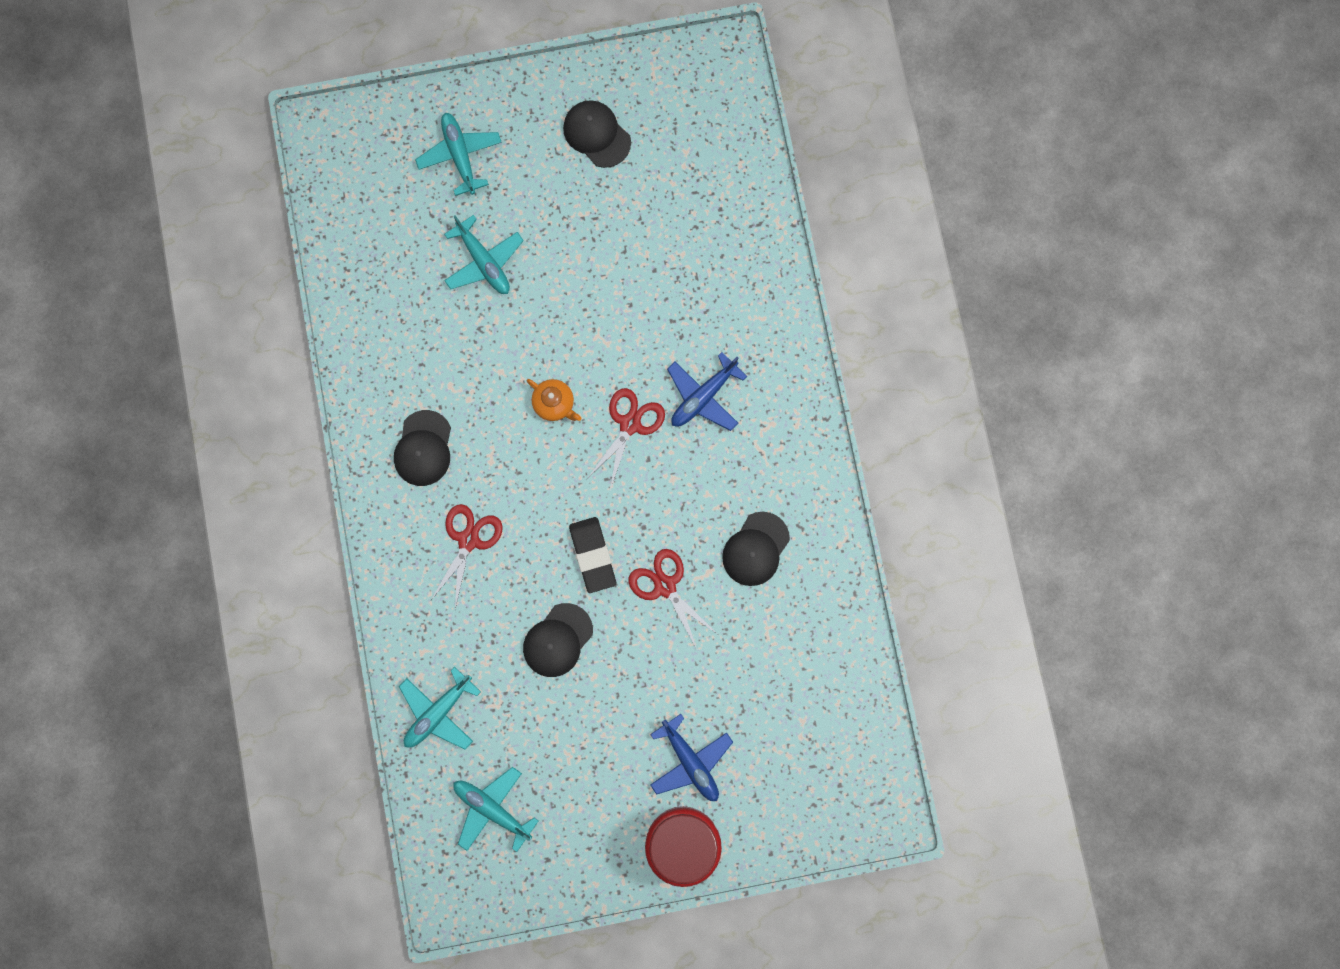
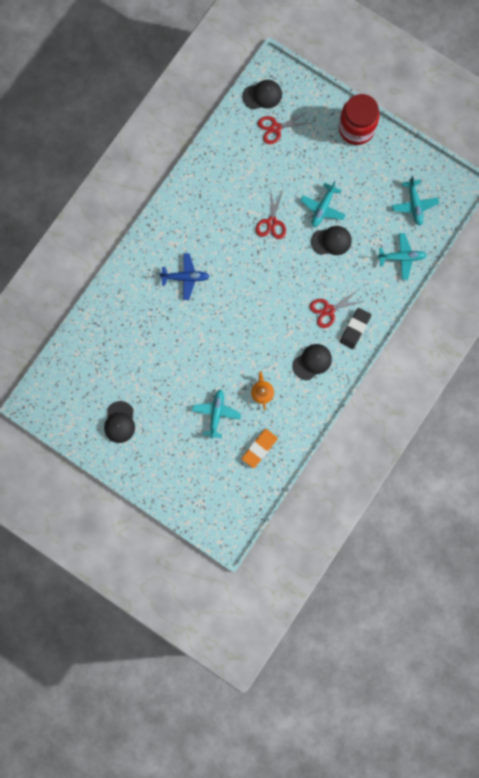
camera: 135 degrees left, 0 degrees up
turquoise plane [415,113,502,196] -> turquoise plane moved to [300,181,345,227]
orange teapot [527,379,581,421] -> orange teapot moved to [251,371,274,410]
black eraser [569,517,616,593] -> black eraser moved to [340,308,371,349]
red scissors [587,388,665,490] -> red scissors moved to [258,112,311,144]
blue plane [650,714,733,801] -> none
black cap [722,512,790,586] -> black cap moved to [242,80,282,110]
none -> orange eraser [242,429,278,468]

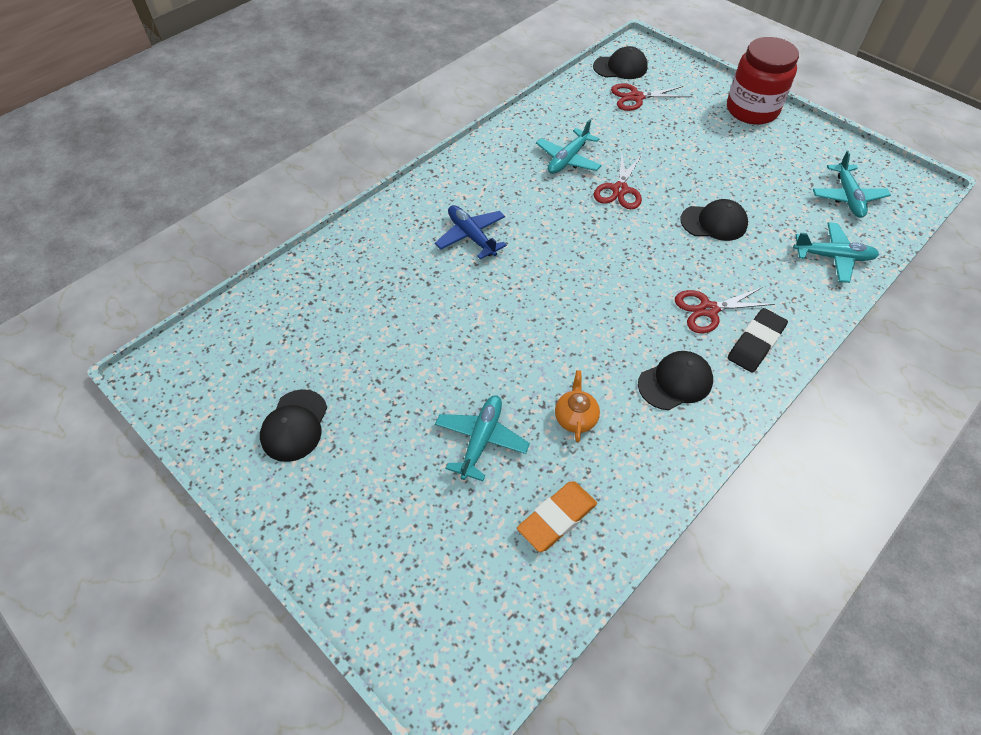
camera: 10 degrees right, 25 degrees down
blue plane [159,253,209,300] -> blue plane turned 135 degrees counterclockwise [435,205,507,259]
turquoise plane [300,181,345,227] -> turquoise plane moved to [536,119,602,174]

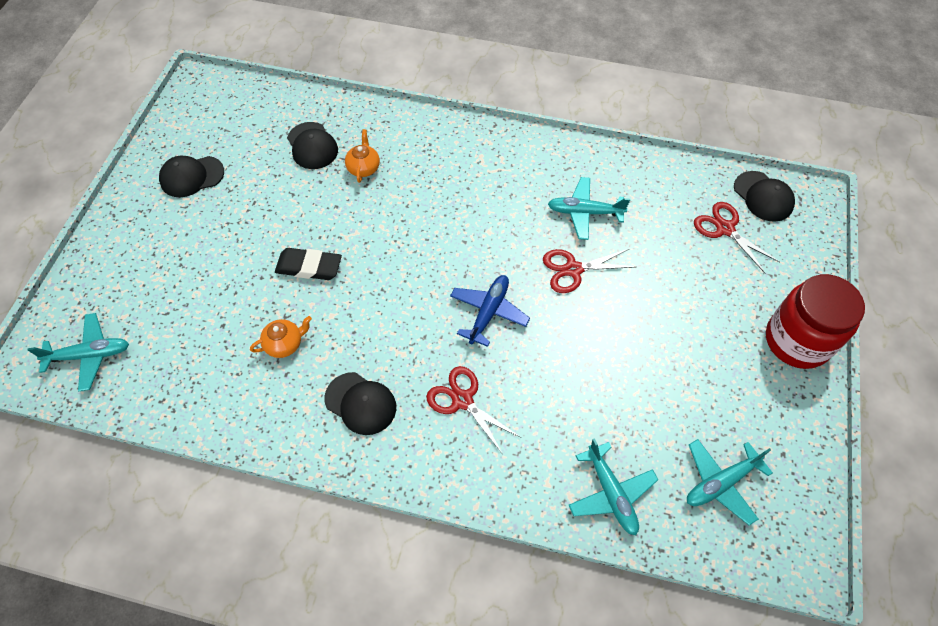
camera: 60 degrees right, 5 degrees up
blue plane [435,205,507,259] -> blue plane moved to [450,275,530,347]
turquoise plane [435,395,530,481] -> turquoise plane moved to [28,313,129,391]
orange eraser [517,481,597,552] -> none
black cap [680,199,748,241] -> black cap moved to [287,122,338,169]
black eraser [728,308,788,373] -> black eraser moved to [275,248,342,280]
none -> orange teapot [345,129,380,183]

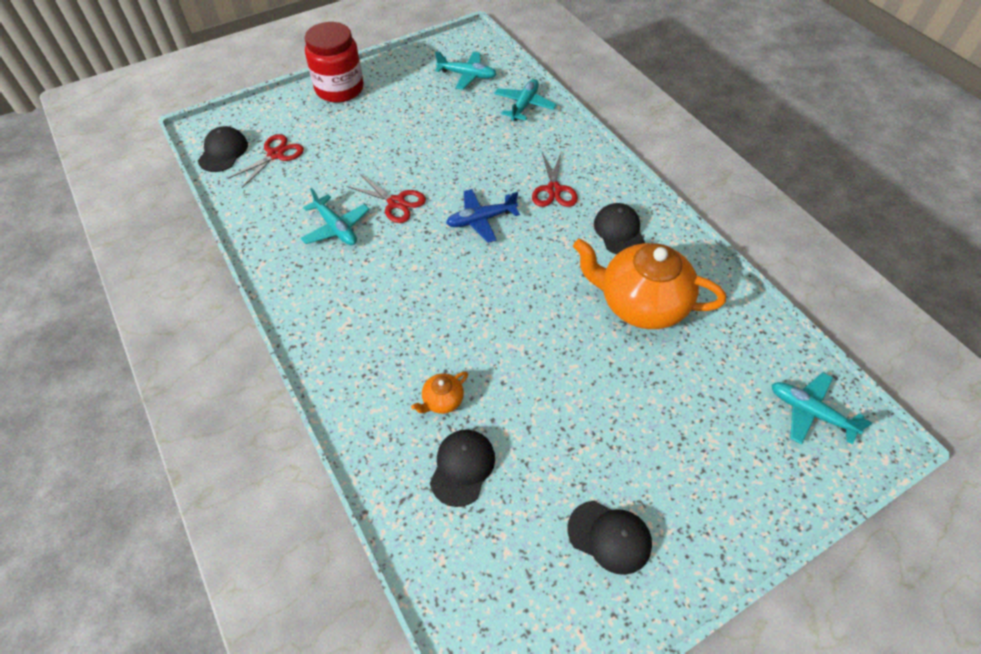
camera: 135 degrees left, 5 degrees down
orange teapot [250,316,312,358] -> orange teapot [573,239,726,329], size x2.41
black eraser [275,248,342,280] -> none
red scissors [694,202,780,273] -> red scissors turned 150 degrees counterclockwise [228,134,304,188]

